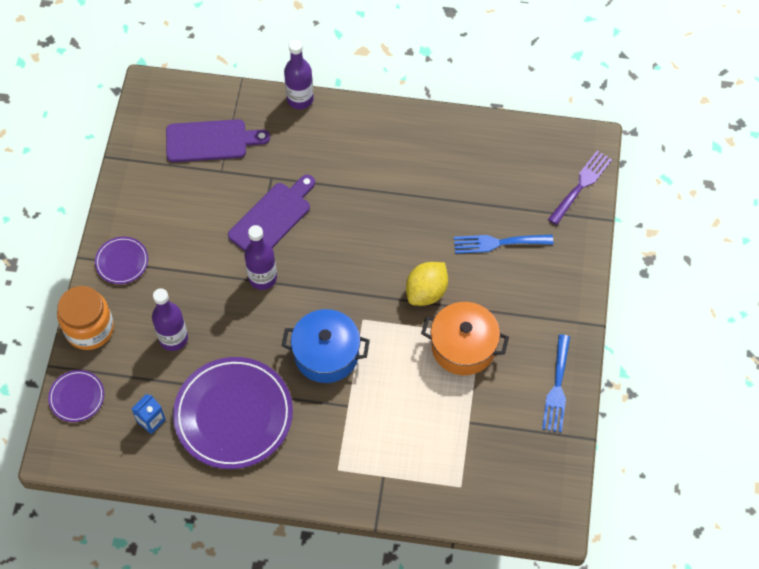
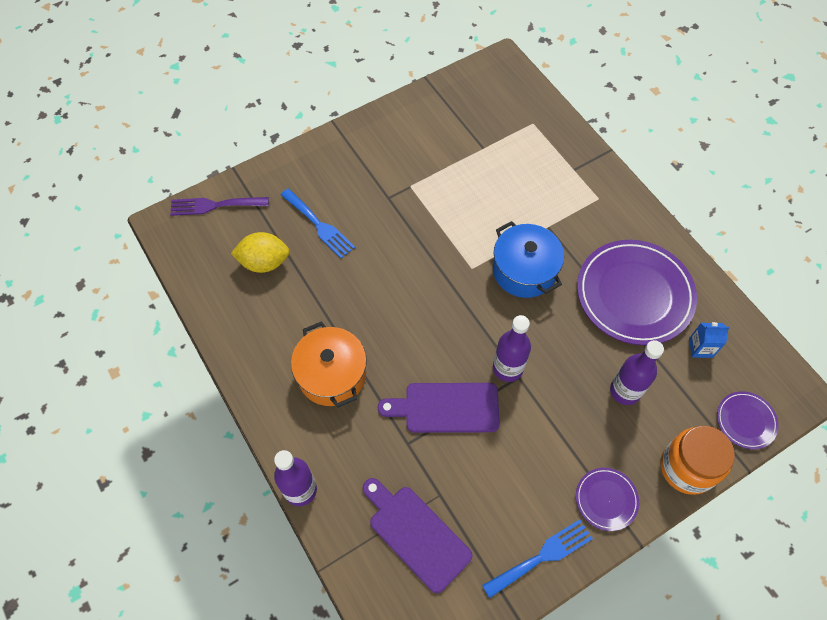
camera: 130 degrees left, 0 degrees up
yellow lemon [406,262,448,306] -> yellow lemon moved to [231,232,290,273]
orange pot [421,302,509,375] -> orange pot moved to [291,321,367,408]
blue fork [542,335,570,432] -> blue fork moved to [482,519,593,598]

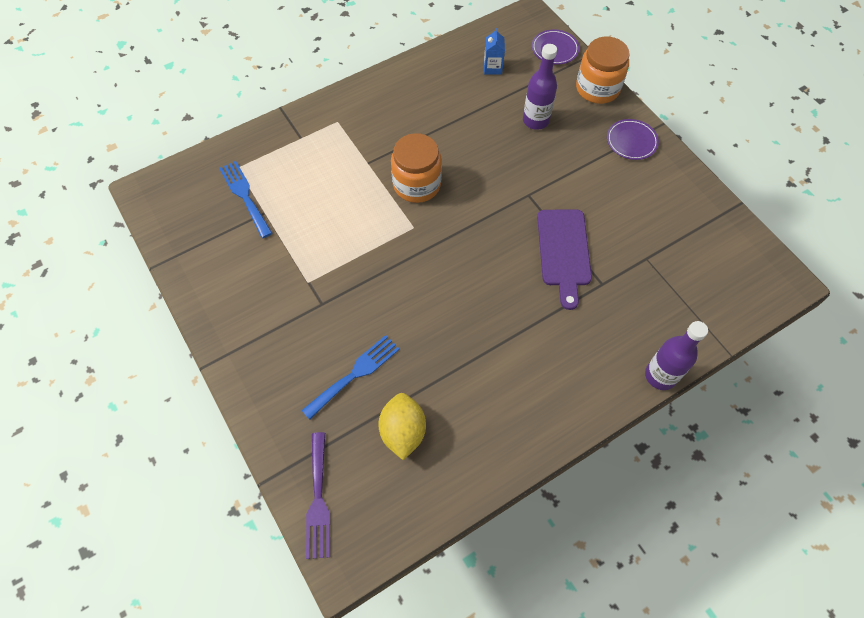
camera: 90 degrees left, 0 degrees up
orange pot [291,321,367,408] -> none
purple cutting board [363,478,473,593] -> none
blue fork [482,519,593,598] -> blue fork moved to [219,161,272,238]
blue pot [493,221,564,298] -> orange jar [391,133,442,203]
purple bottle [493,315,531,382] -> none
purple plate [577,240,697,345] -> none

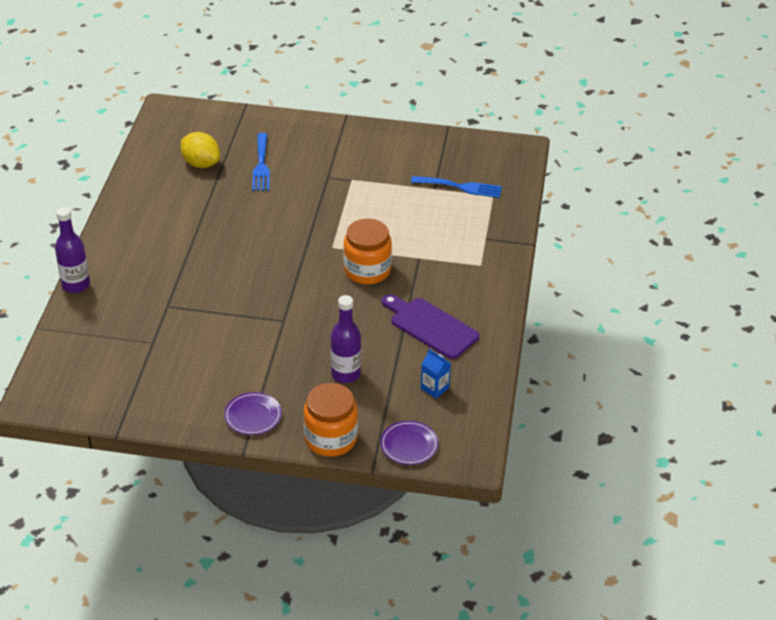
camera: 130 degrees right, 20 degrees down
purple fork [306,432,330,559] -> none
purple cutting board [537,210,592,310] -> purple cutting board moved to [382,294,479,359]

